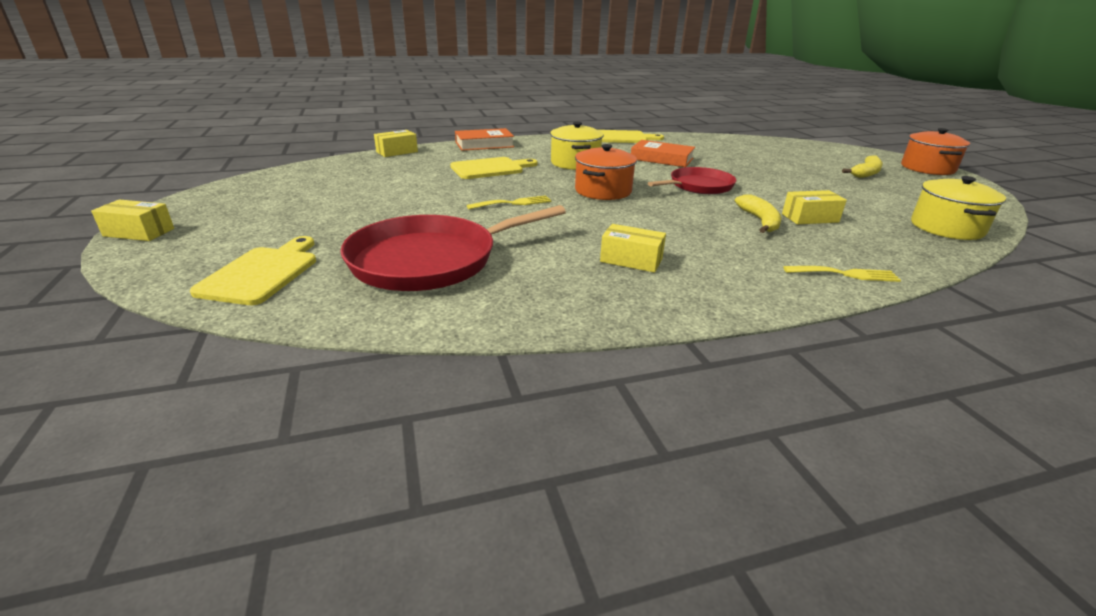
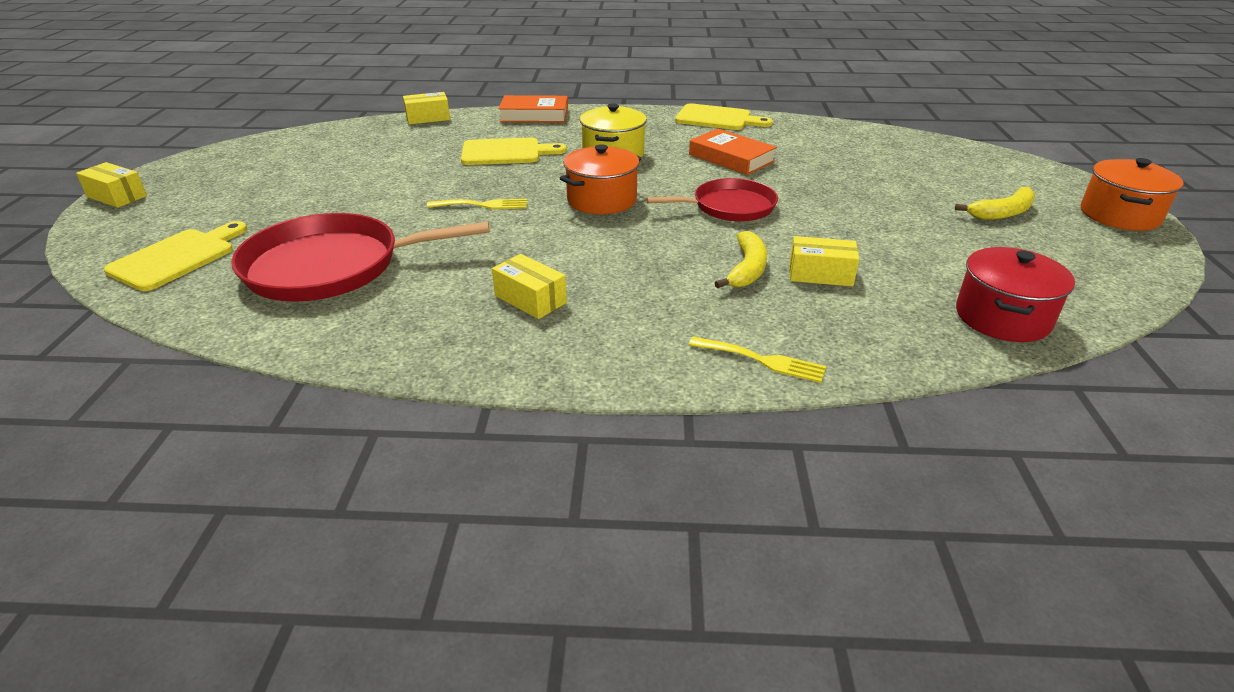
camera: 20 degrees right, 5 degrees up
yellow pot [911,176,1006,240] -> red pot [956,247,1075,342]

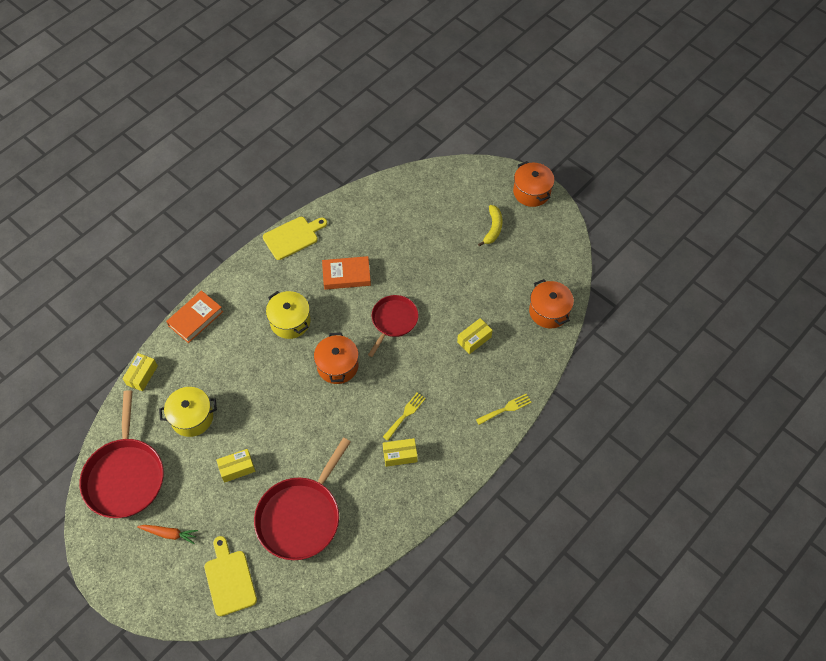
camera: 50 degrees left, 25 degrees up
yellow box [76,162,147,208] -> yellow box moved to [216,449,255,483]
yellow fork [427,199,527,209] -> yellow fork moved to [383,392,426,441]
yellow cutting board [461,137,567,165] -> none
yellow banana [715,231,767,288] -> none
red pot [956,247,1075,342] -> orange pot [529,279,574,328]
none -> red pan [79,390,164,518]
none -> orange carrot [137,525,198,544]
none -> yellow pot [159,387,217,437]

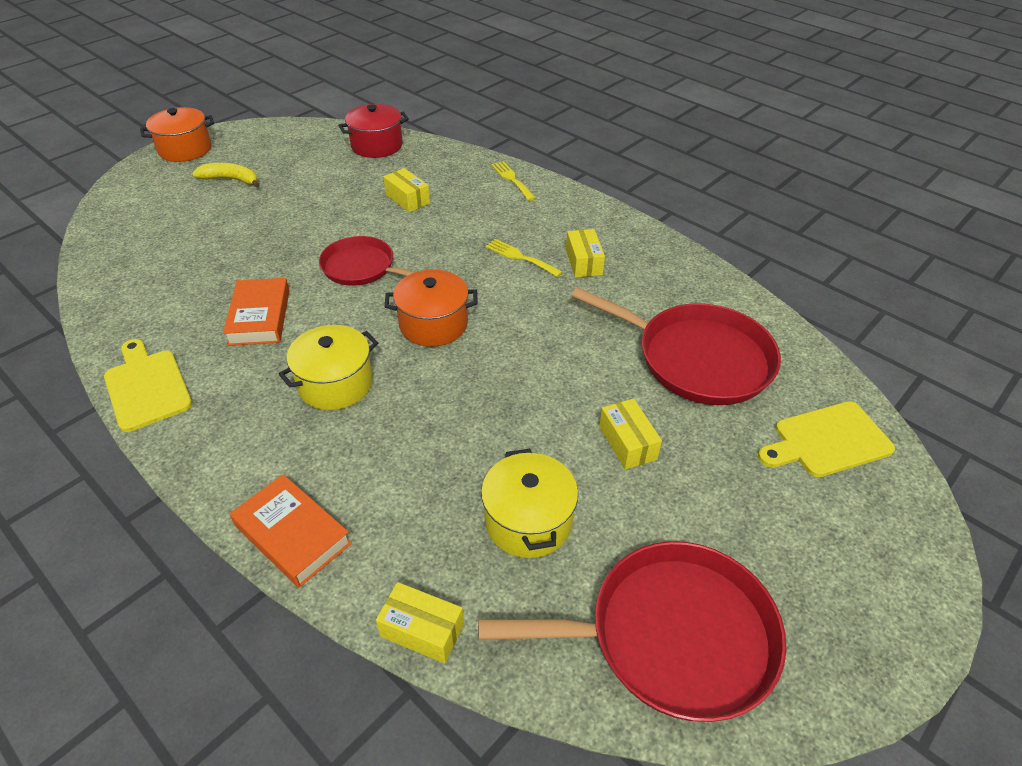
camera: 90 degrees left, 15 degrees down
orange carrot [137,525,198,544] -> none
orange pot [529,279,574,328] -> red pot [338,104,409,158]

